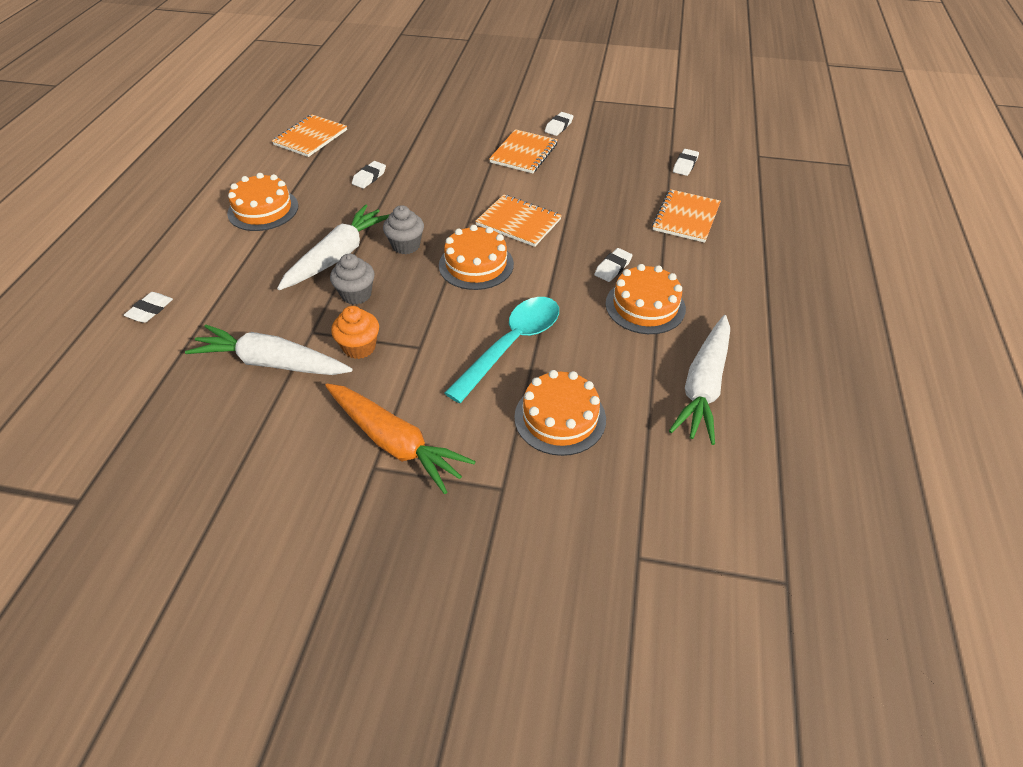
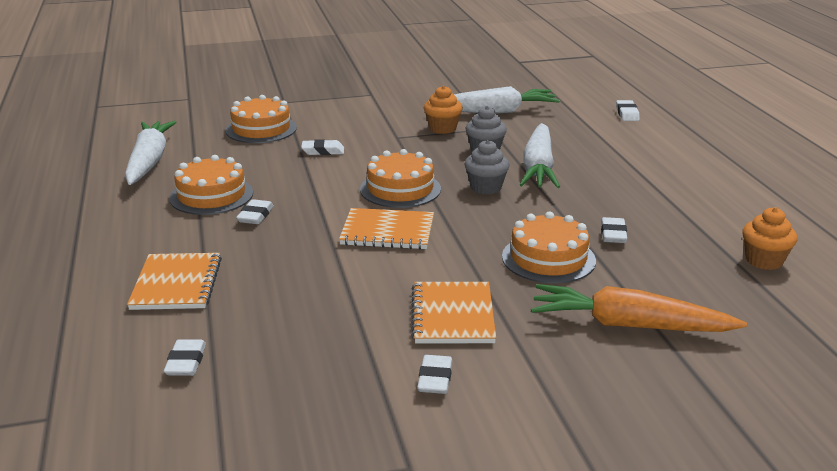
camera: 155 degrees right, 20 degrees down
orange cake [227,173,298,231] -> orange cake moved to [502,212,596,283]
orange notebook [272,115,347,157] -> orange cupcake [742,207,797,270]
orange carrot [325,383,476,494] -> orange carrot moved to [531,284,747,332]
turquoise spoon [445,297,559,403] -> white eraser [301,139,344,155]

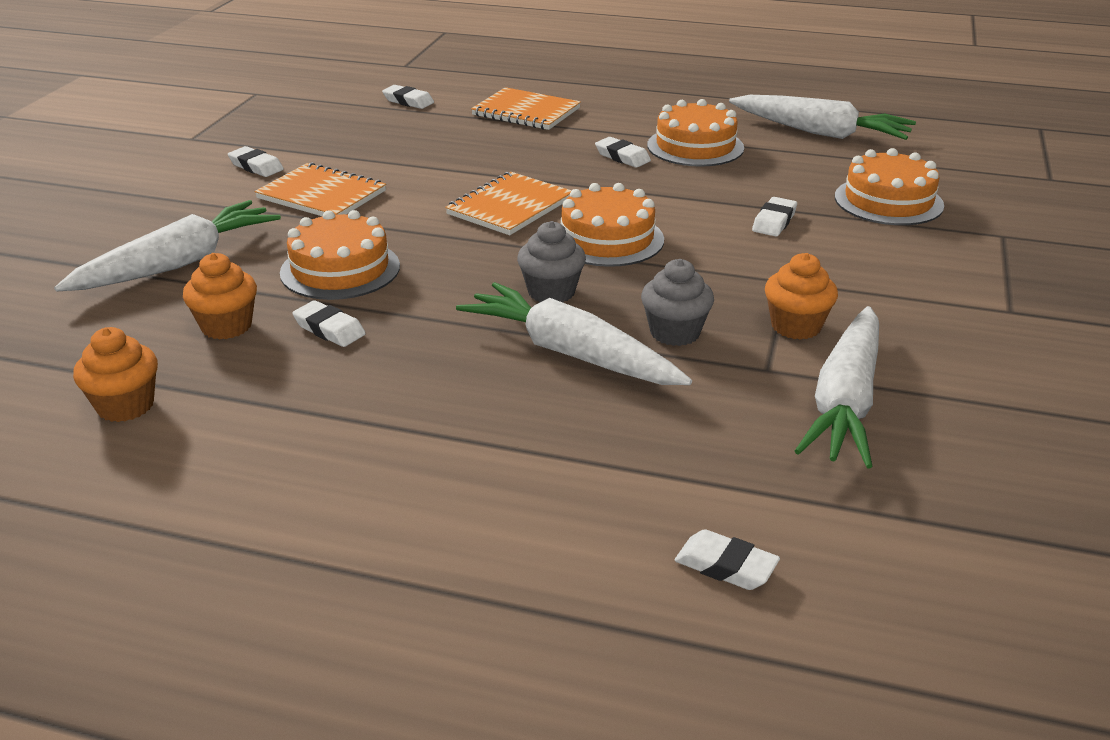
camera: 120 degrees right, 5 degrees up
orange carrot [531,284,747,332] -> white carrot [54,200,281,291]
none -> orange cupcake [183,253,257,339]

